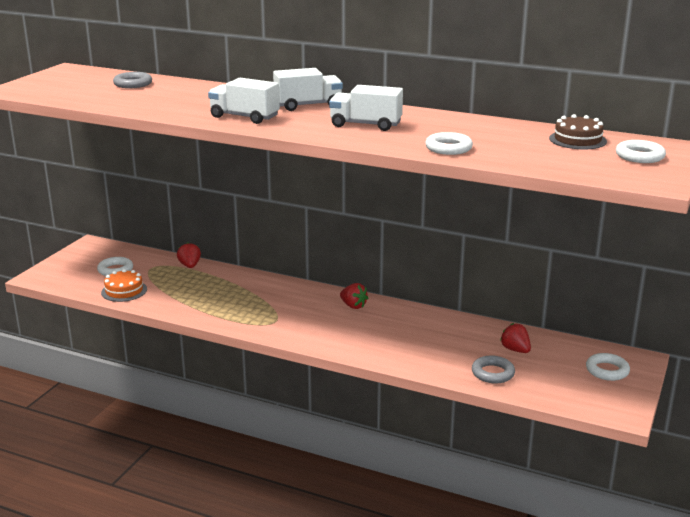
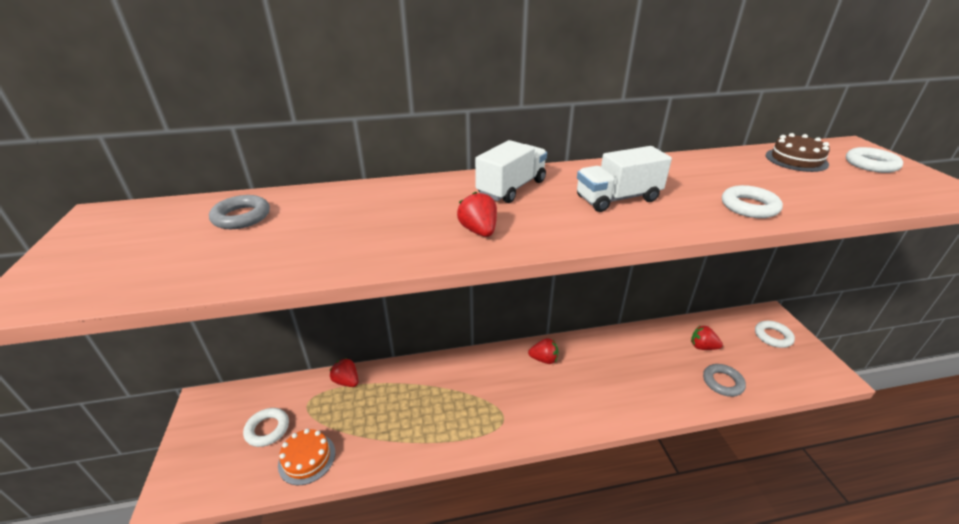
camera: 35 degrees left, 10 degrees up
white truck [208,78,280,124] -> red strawberry [457,191,497,237]

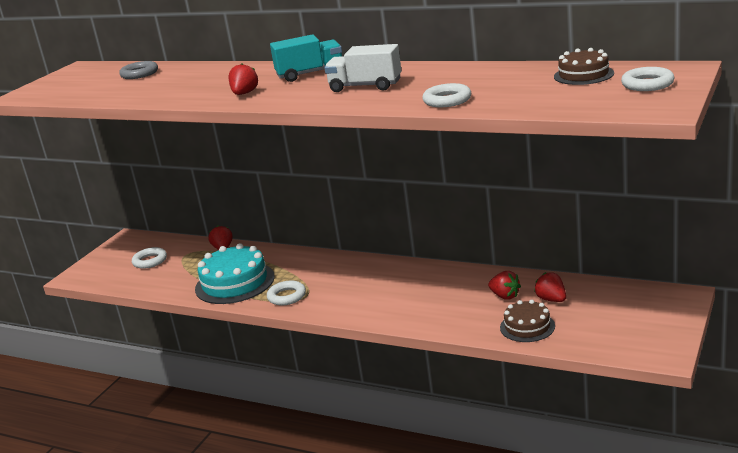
camera: 40 degrees right, 10 degrees down
orange cake [278,429,335,485] -> none
white truck [475,140,547,203] -> turquoise truck [270,34,342,82]
red strawberry [528,338,558,364] -> red strawberry moved to [488,271,521,300]
grey ring [703,364,746,397] -> brown cake [500,300,555,342]
white ring [755,321,795,348] -> white ring moved to [267,281,306,305]
none -> turquoise cake [195,243,275,304]

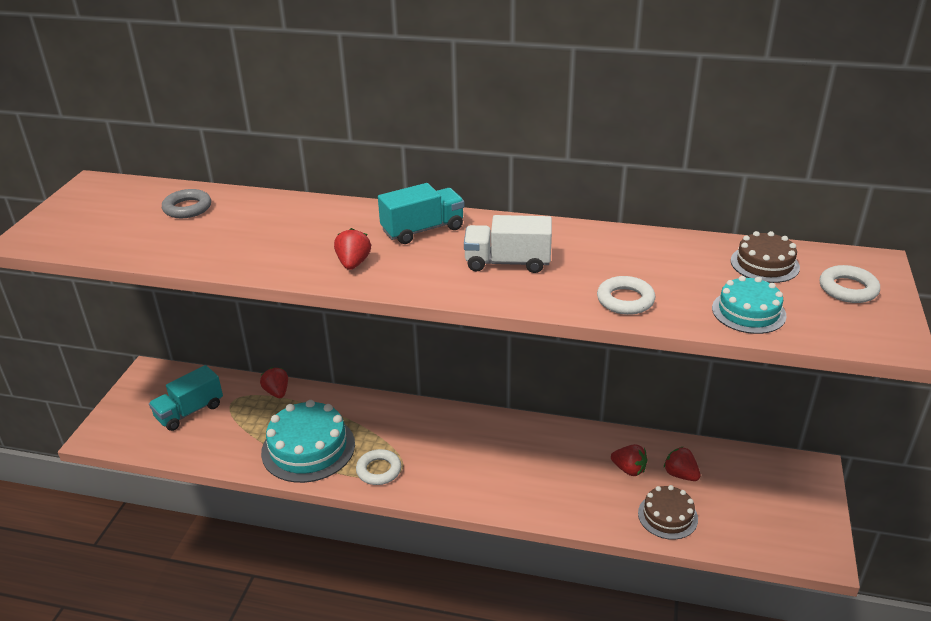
camera: 15 degrees left, 10 degrees up
white ring [132,247,167,269] -> turquoise truck [149,365,223,431]
none -> turquoise cake [712,276,787,334]

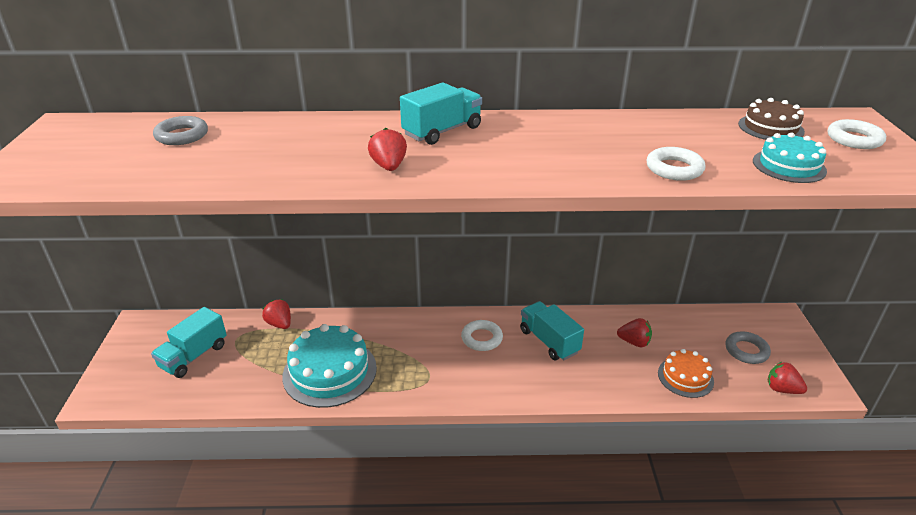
camera: 15 degrees left, 0 degrees up
white ring [356,449,401,485] -> white ring moved to [461,320,503,351]
white truck [464,215,552,273] -> none
brown cake [638,485,698,540] -> orange cake [658,349,714,398]
red strawberry [664,447,701,481] -> red strawberry moved to [768,362,807,394]
none -> turquoise truck [520,301,584,361]
none -> grey ring [726,331,771,364]

